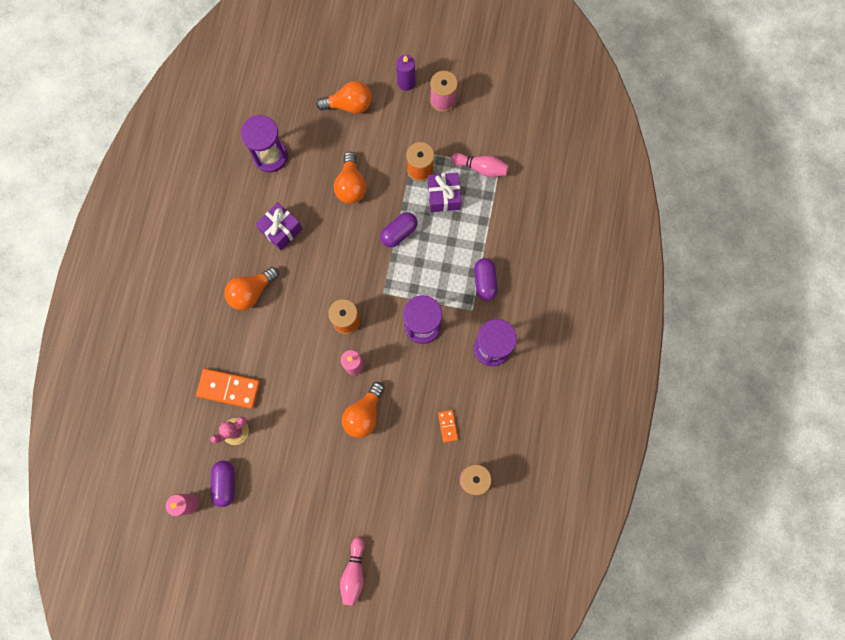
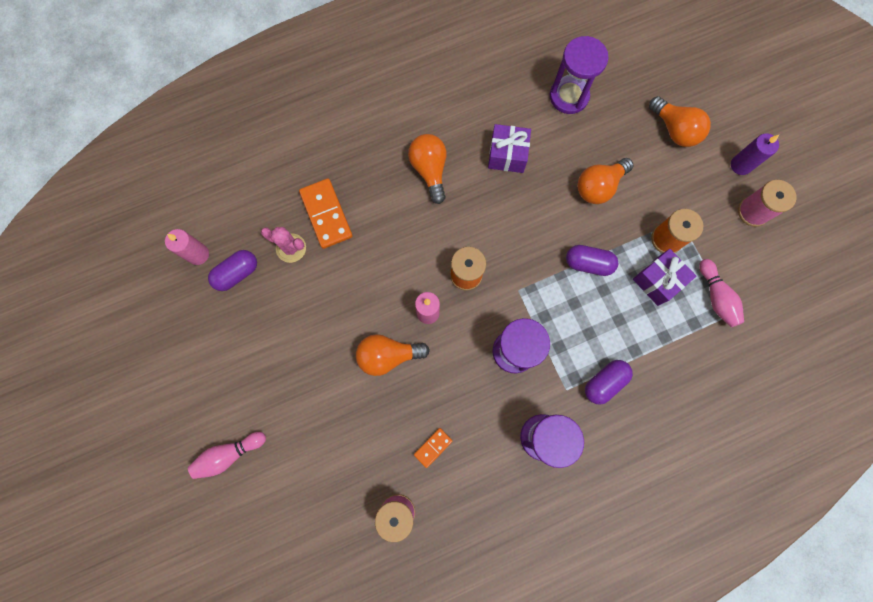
camera: 55 degrees right, 0 degrees up
orange light bulb [224,267,279,310] -> orange light bulb turned 60 degrees clockwise [408,134,447,204]

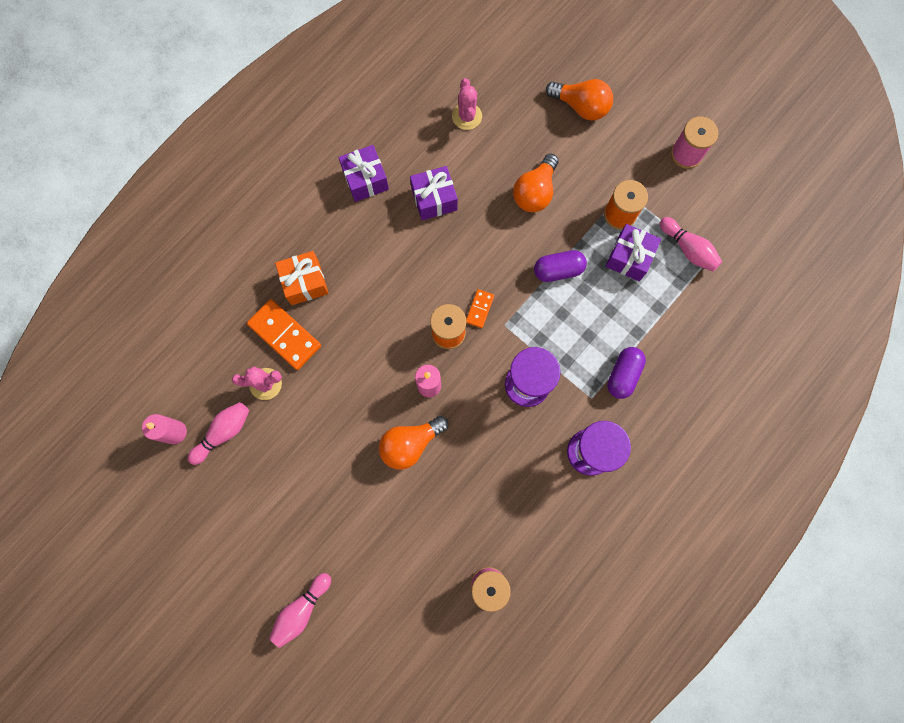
camera: 25 degrees left, 0 degrees up
purple capsule [208,250,257,291] -> pink bowling pin [188,402,249,465]
orange light bulb [408,134,447,204] -> none
orange domino [414,428,452,468] -> orange domino moved to [466,289,494,328]
purple hourglass [550,36,608,114] -> pink cactus [452,78,482,130]
purple candle [731,133,779,175] -> none
none -> orange gift [275,251,329,305]
none -> purple gift [339,145,389,202]

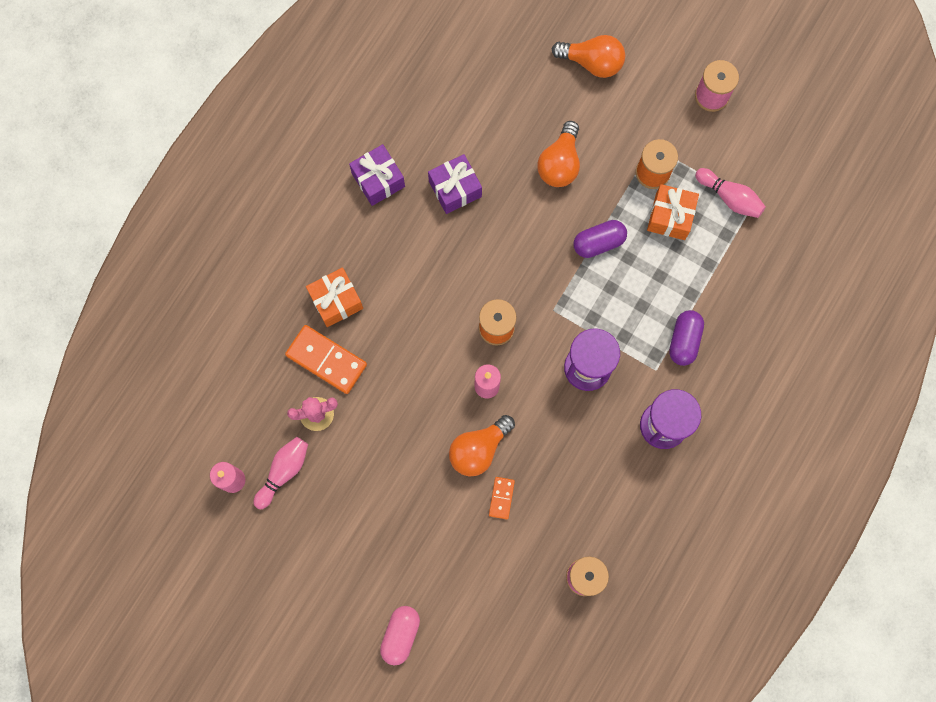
camera: 10 degrees left, 0 degrees up
pink bowling pin [269,573,331,648] -> pink capsule [380,606,420,665]
pink cactus [452,78,482,130] -> none
orange domino [466,289,494,328] -> orange domino moved to [489,477,515,519]
purple gift [606,224,661,281] -> orange gift [647,184,699,240]

